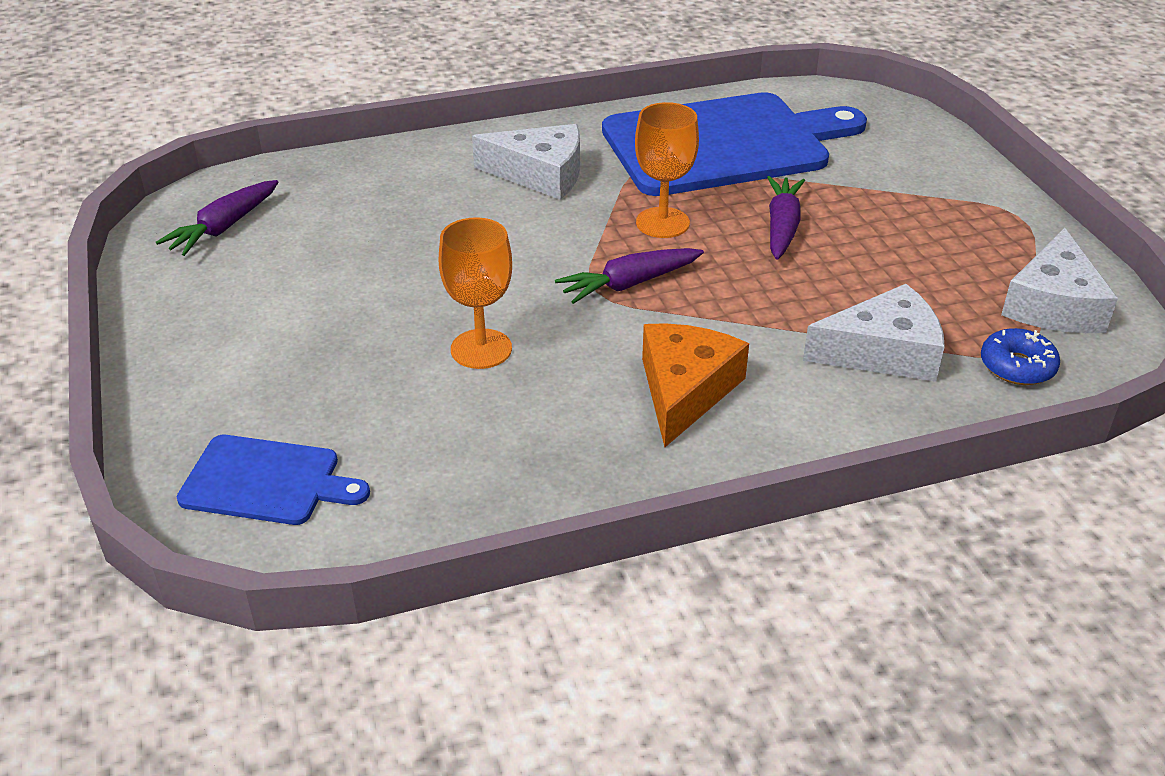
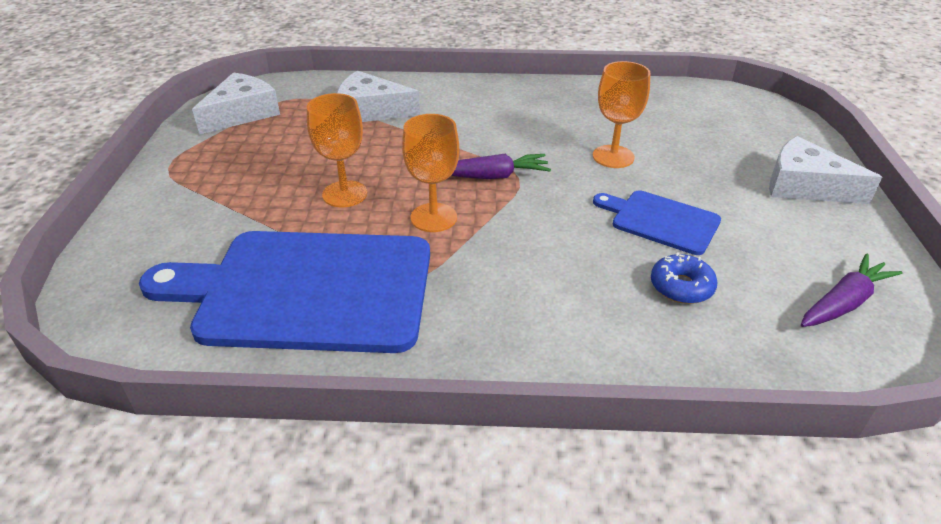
camera: 160 degrees left, 0 degrees up
blue cutting board [177,435,370,525] -> blue cutting board moved to [593,190,721,255]
white cheese [472,124,580,200] -> white cheese moved to [769,136,882,204]
orange cheese [642,323,749,447] -> none
purple carrot [767,176,805,260] -> orange goblet [307,93,367,207]
blue donut [981,328,1060,385] -> blue donut moved to [651,252,718,304]

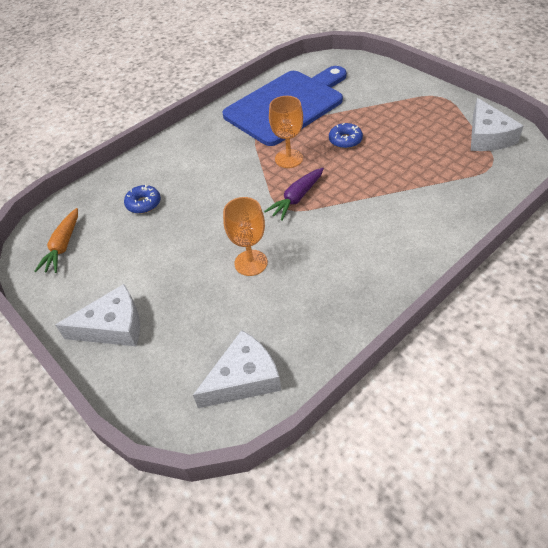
camera: 140 degrees right, 10 degrees up
orange goblet [307,93,367,207] -> blue donut [329,123,363,149]
white cheese [337,71,420,122] -> white cheese moved to [193,330,281,408]
blue cutting board [593,190,721,255] -> none
purple carrot [801,253,903,327] -> orange carrot [34,208,78,273]

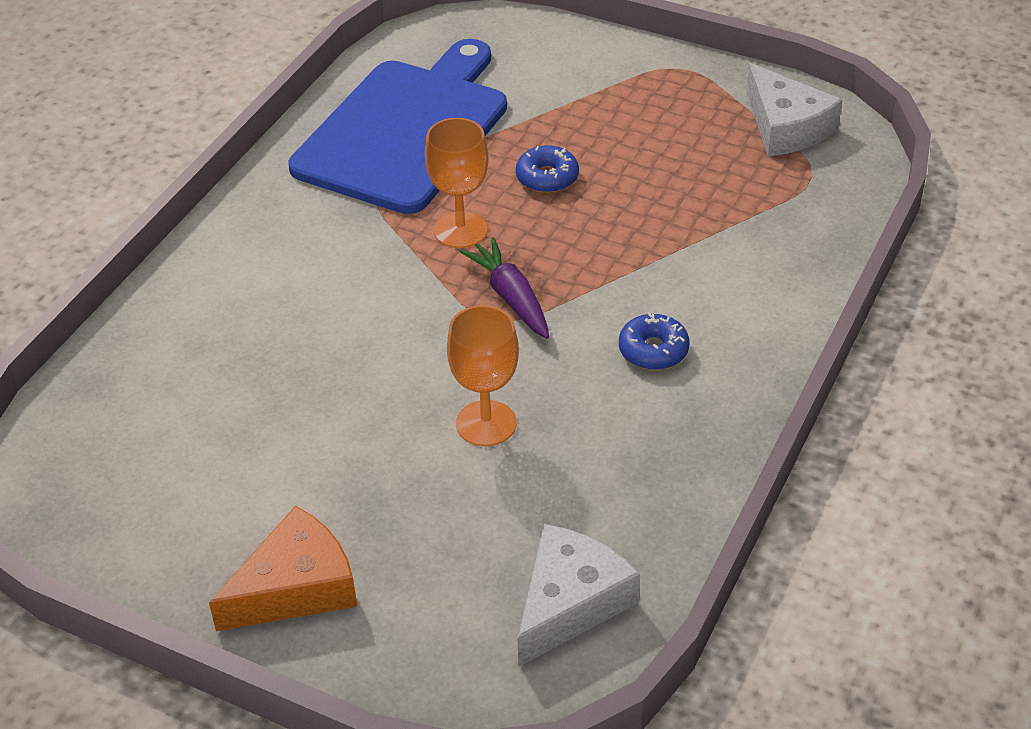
camera: 25 degrees left, 5 degrees down
orange carrot [34,208,78,273] -> none
white cheese [55,284,140,346] -> orange cheese [209,506,357,631]
blue donut [124,184,161,214] -> blue donut moved to [619,312,690,370]
purple carrot [264,168,324,221] -> purple carrot turned 135 degrees clockwise [459,237,549,339]

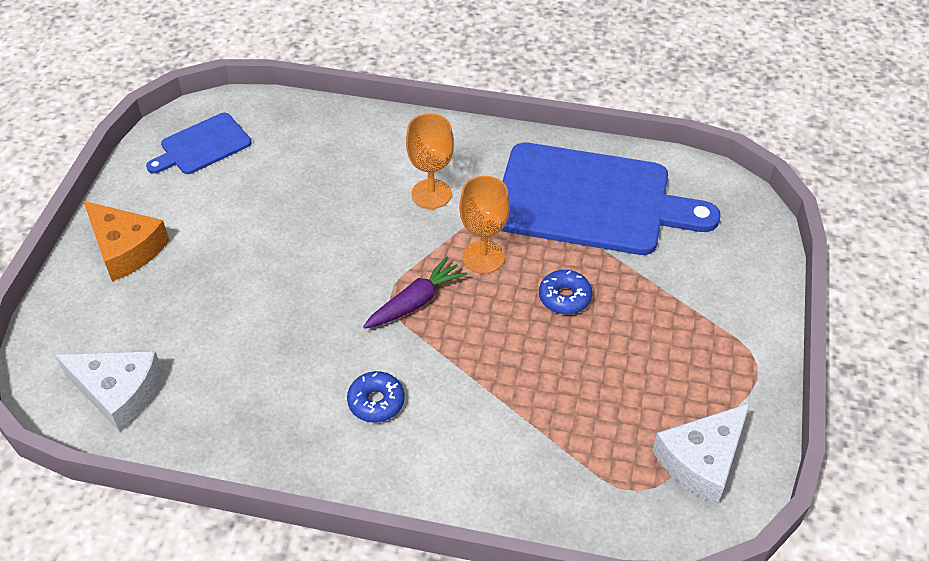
camera: 75 degrees right, 5 degrees up
orange goblet [447,305,519,446] -> orange goblet moved to [406,113,454,209]
none -> blue cutting board [146,113,252,174]

